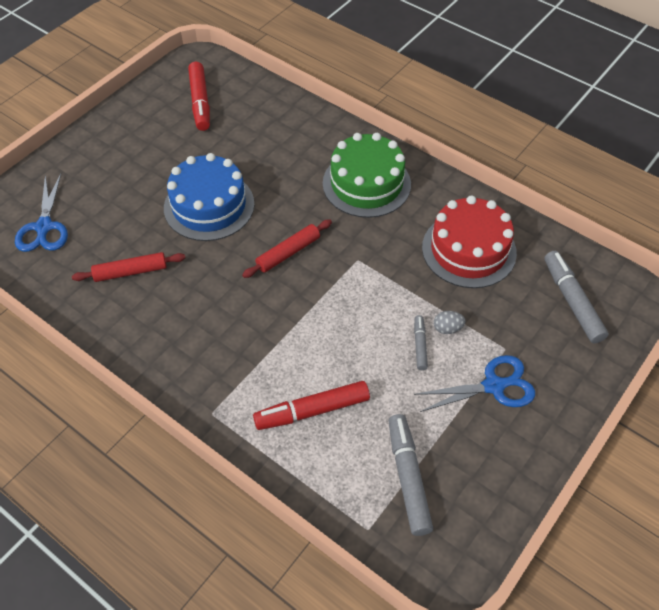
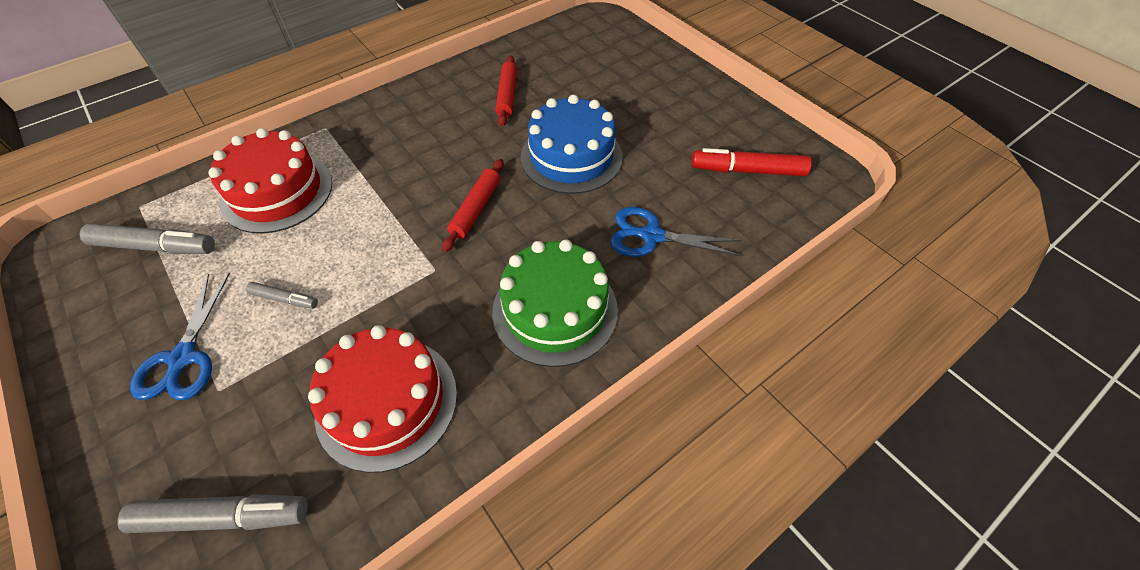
camera: 105 degrees right, 0 degrees up
blue scissors [15,174,68,252] -> blue scissors moved to [610,207,742,257]
red rolling pin [242,219,332,278] -> red rolling pin turned 45 degrees clockwise [442,159,504,252]
red marker [253,381,370,430] -> red cake [208,128,332,234]
grey egg [434,311,465,334] -> none

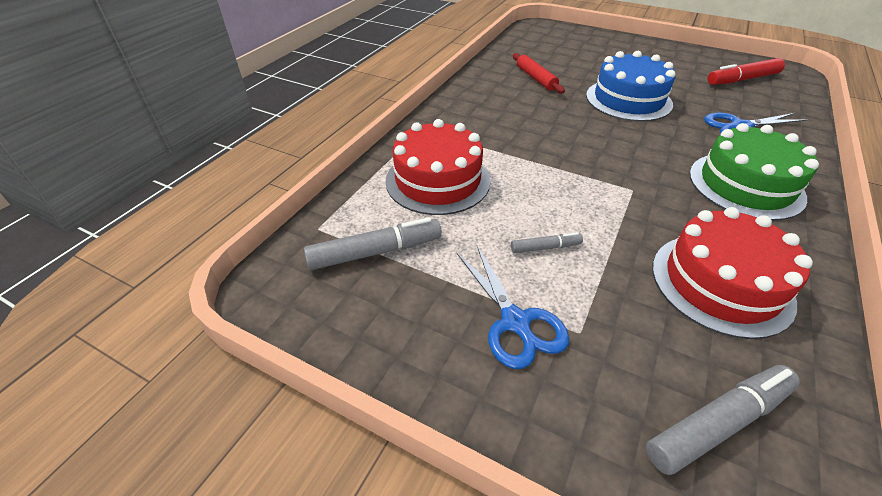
camera: 25 degrees left, 10 degrees down
red rolling pin [442,159,504,252] -> none

